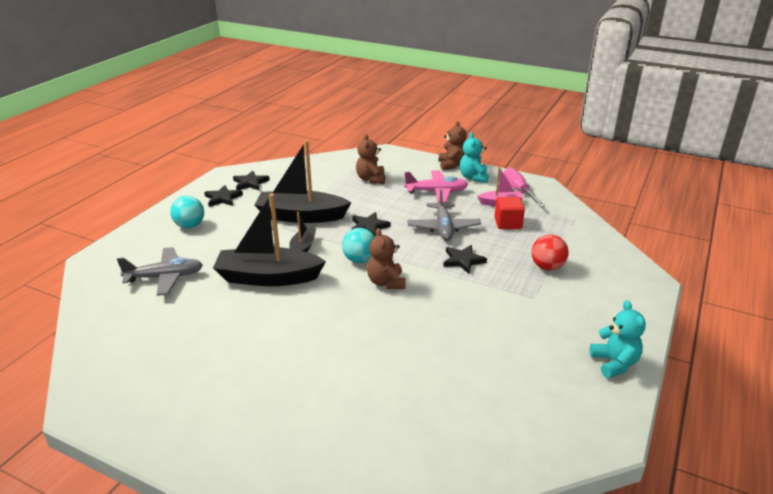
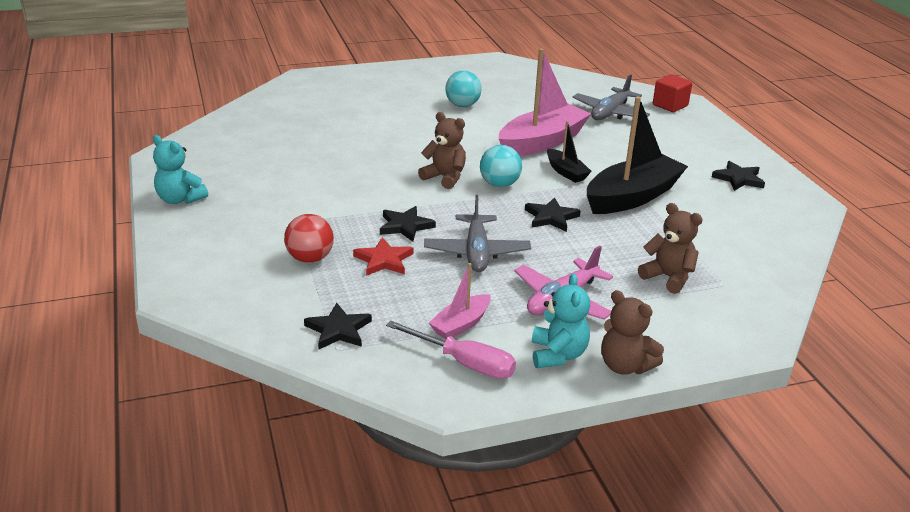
camera: 135 degrees right, 0 degrees up
turquoise ball [170,196,204,228] -> turquoise ball moved to [445,70,482,107]
black boat [213,194,326,286] -> pink boat [499,48,591,156]
black star [233,170,270,191] -> black star moved to [304,303,372,349]
grey plane [407,189,481,241] -> grey plane turned 135 degrees counterclockwise [424,195,531,272]
turquoise teddy bear [460,132,489,183] -> turquoise teddy bear turned 45 degrees clockwise [532,273,590,368]
red cube [494,197,525,229] -> red cube moved to [653,74,692,112]
none -> red star [353,237,414,276]

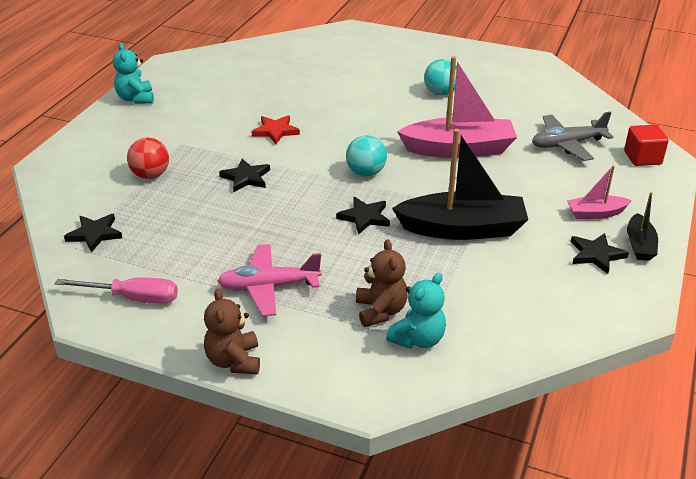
camera: 40 degrees right, 5 degrees up
red star [353,237,414,276] -> red star moved to [251,115,300,144]
pink screwdriver [386,321,516,379] -> pink screwdriver turned 60 degrees counterclockwise [55,278,178,304]
brown teddy bear [418,112,466,189] -> none
grey plane [424,195,531,272] -> none
pink boat [429,263,491,339] -> pink boat moved to [567,165,632,219]
turquoise teddy bear [532,273,590,368] -> turquoise teddy bear moved to [386,272,446,349]
black boat [547,121,592,183] -> black boat moved to [627,192,658,261]

